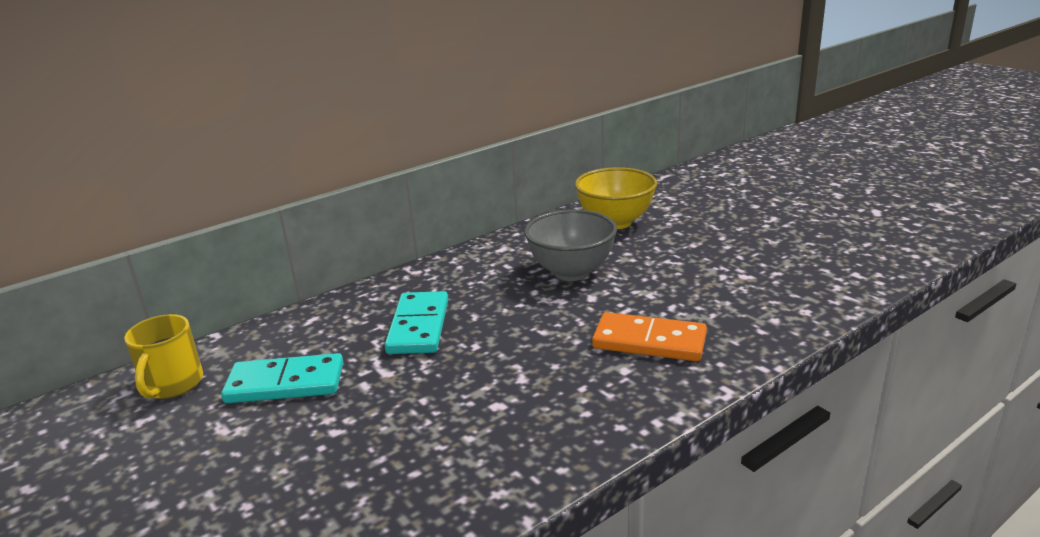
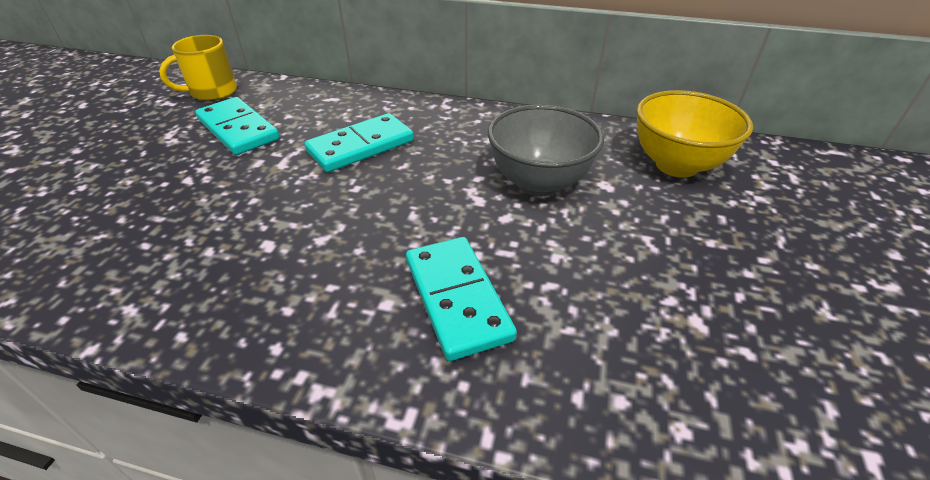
camera: 50 degrees right, 15 degrees up
orange domino [592,312,707,361] -> turquoise domino [406,237,517,361]

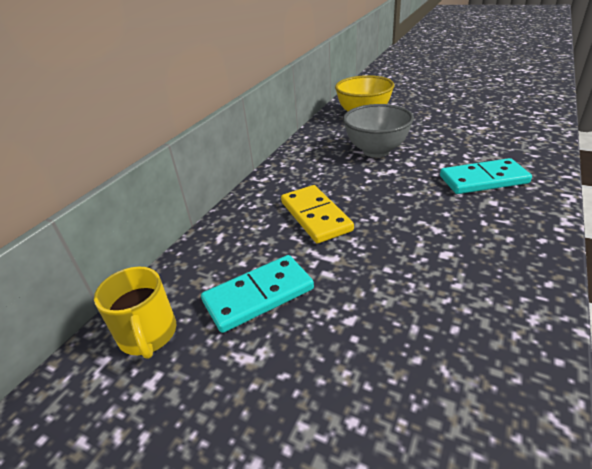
camera: 75 degrees left, 5 degrees down
turquoise domino [304,113,414,172] -> yellow domino [281,185,354,243]

